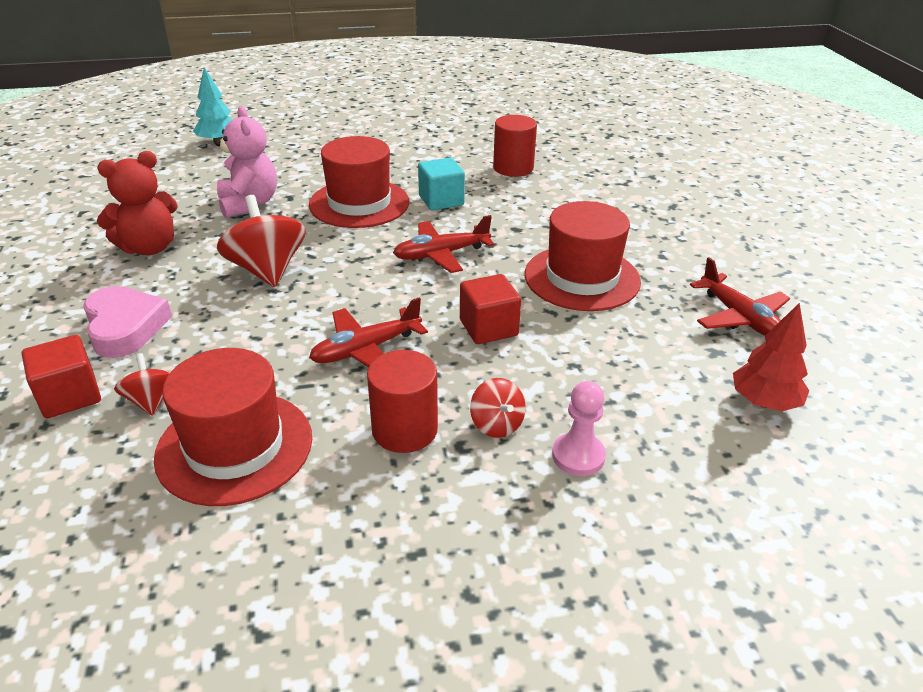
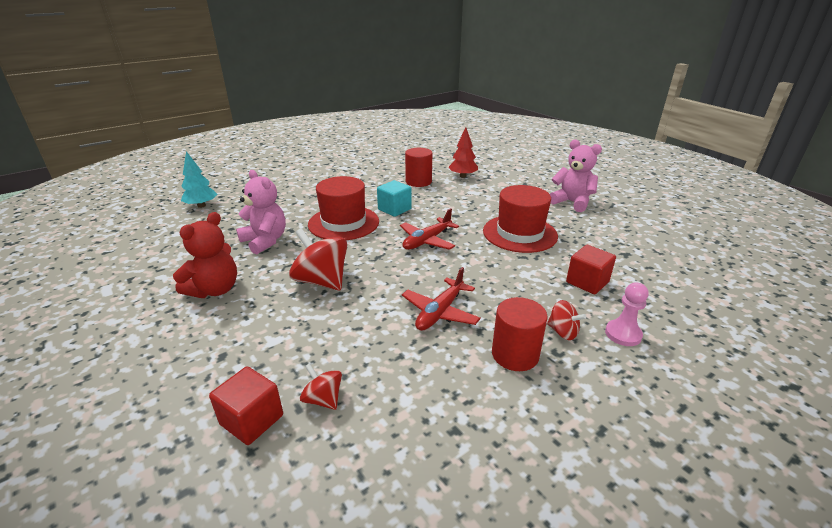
camera: 25 degrees left, 5 degrees down
pink heart [83,286,172,358] -> none
red hat [154,348,312,506] -> none
red cube [460,274,521,344] -> red cube moved to [566,245,616,294]
red plane [690,257,790,336] -> none
red tree [733,303,809,411] -> red tree moved to [449,128,478,178]
none -> pink teddy bear [550,140,602,212]

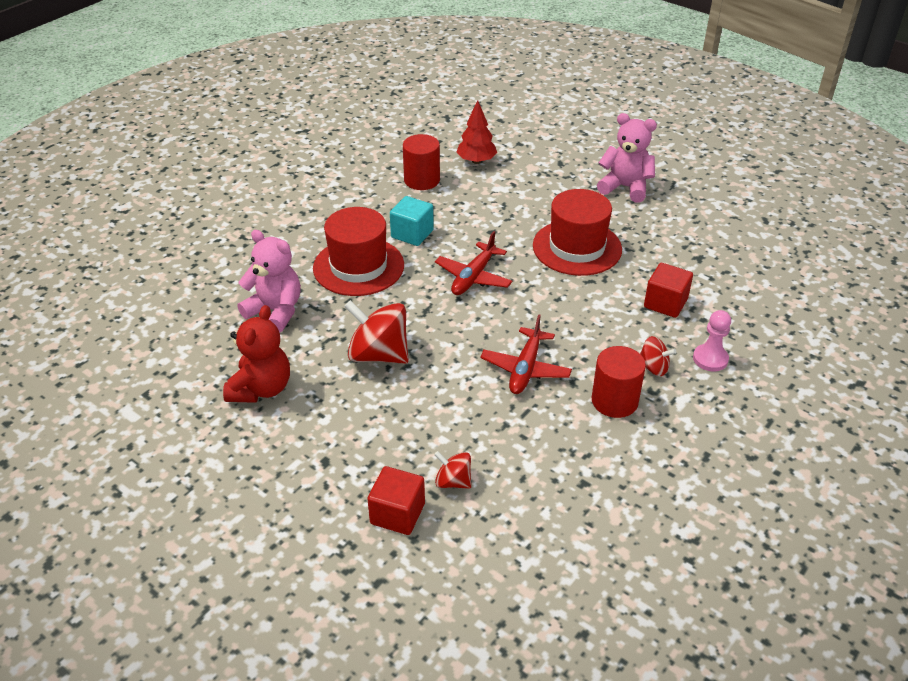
camera: 15 degrees left, 10 degrees up
turquoise tree [181,151,217,208] -> none

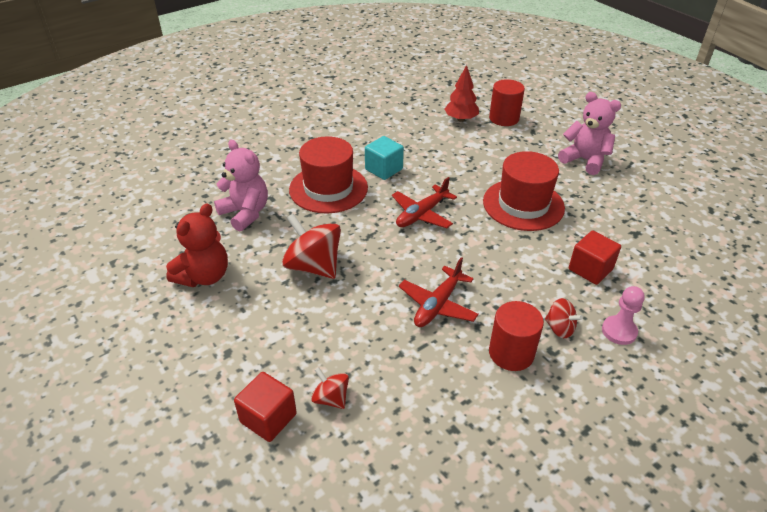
camera: 15 degrees right, 0 degrees up
red cylinder [403,134,440,190] -> red cylinder moved to [489,79,525,126]

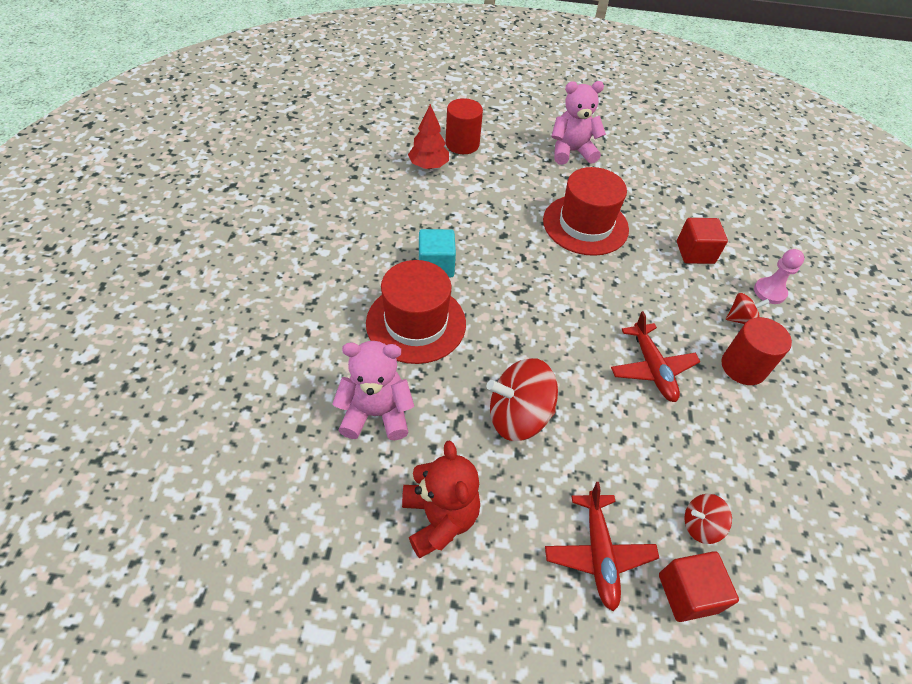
camera: 50 degrees left, 10 degrees up
red plane [392,177,457,228] -> red plane moved to [545,482,659,611]

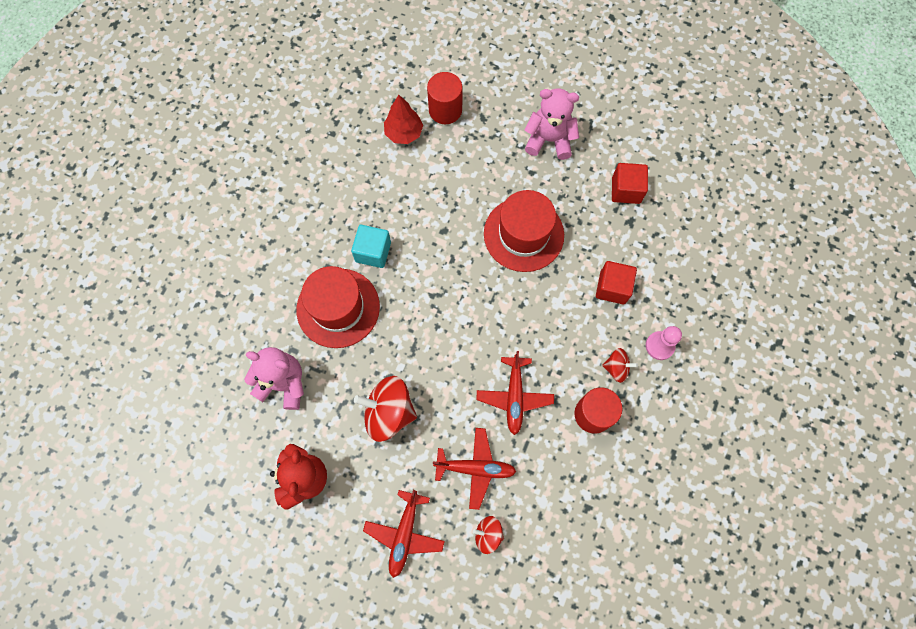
camera: 20 degrees right, 20 degrees up
red cube [659,551,739,622] -> red cube moved to [612,163,648,204]
none -> red plane [433,428,517,510]

